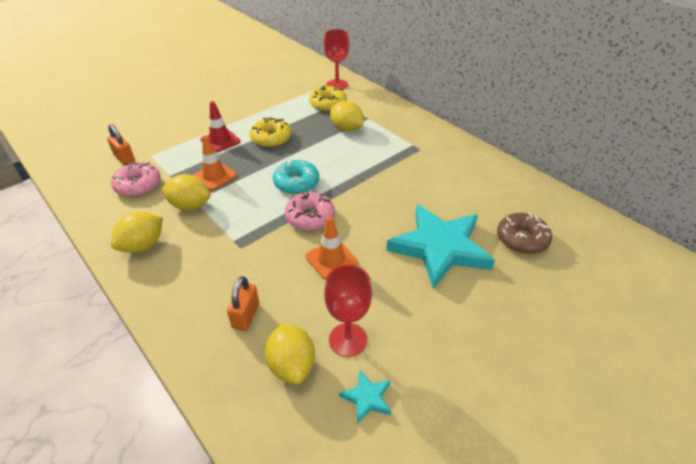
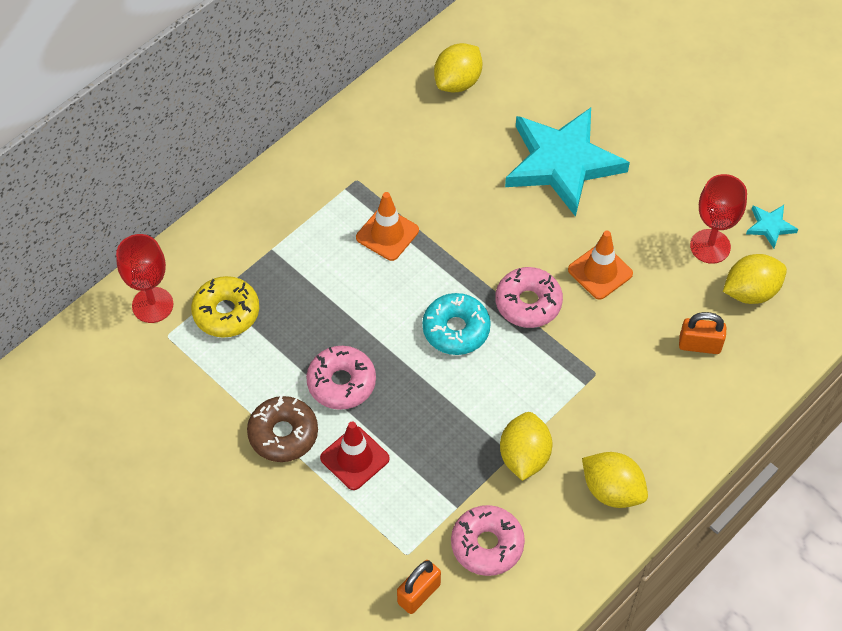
camera: 95 degrees left, 15 degrees up
orange traffic cone [193,135,237,191] -> orange traffic cone moved to [356,192,419,261]
yellow donut [250,118,292,147] -> pink donut [306,346,376,410]
yellow lemon [330,101,364,132] -> yellow lemon moved to [434,43,482,92]
brown donut [497,212,552,254] -> brown donut moved to [247,396,318,462]

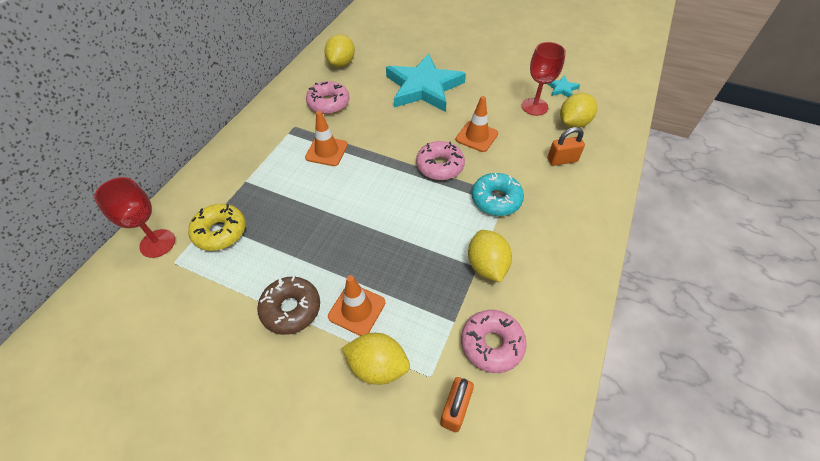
camera: 20 degrees left, 5 degrees down
pink donut [306,346,376,410] -> pink donut moved to [306,81,349,114]
red traffic cone [320,422,390,490] -> orange traffic cone [328,275,385,336]
turquoise donut [422,293,491,355] -> turquoise donut moved to [472,173,524,216]
yellow lemon [582,452,648,508] -> yellow lemon moved to [342,333,410,385]

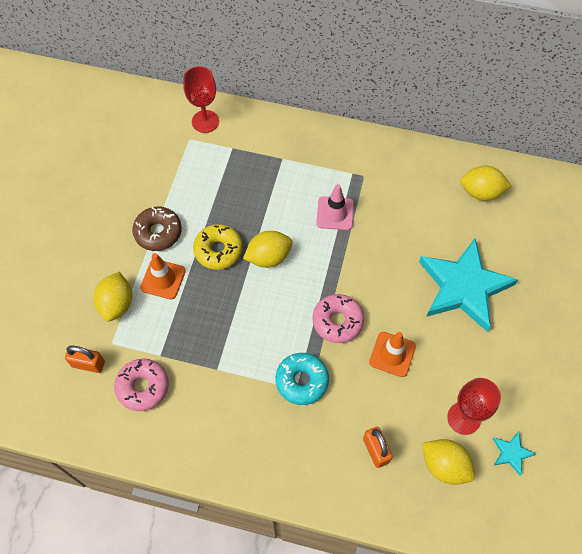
camera: 80 degrees right, 10 degrees up
yellow donut [188,204,246,251] -> yellow donut moved to [193,224,243,270]
orange traffic cone [305,111,348,166] -> pink traffic cone [316,184,354,230]
pink donut [306,81,349,114] -> none
yellow lemon [468,230,512,282] -> yellow lemon moved to [243,231,293,268]

